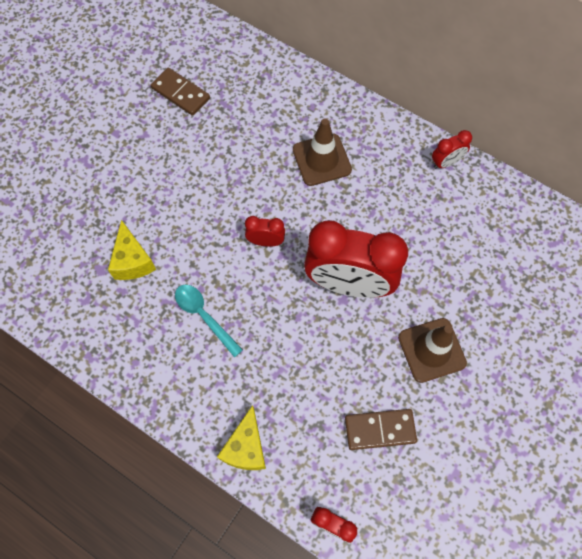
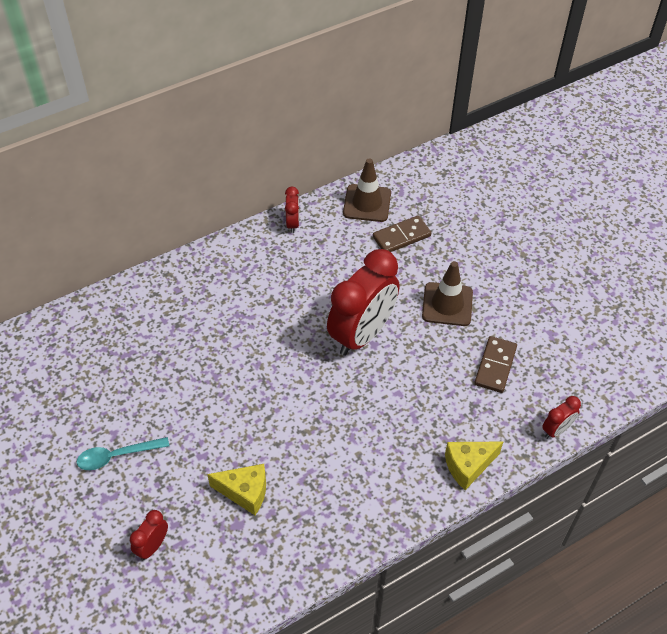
camera: 65 degrees left, 15 degrees down
brown domino [151,68,210,116] -> brown domino moved to [373,215,431,252]
turquoise spoon [175,285,243,357] -> turquoise spoon moved to [77,437,169,470]
yellow cheese [217,405,266,470] -> yellow cheese turned 120 degrees clockwise [445,442,503,490]
red clock [245,216,285,247] -> red clock moved to [130,510,168,560]
brown traffic cone [293,118,352,186] -> brown traffic cone moved to [343,159,391,222]

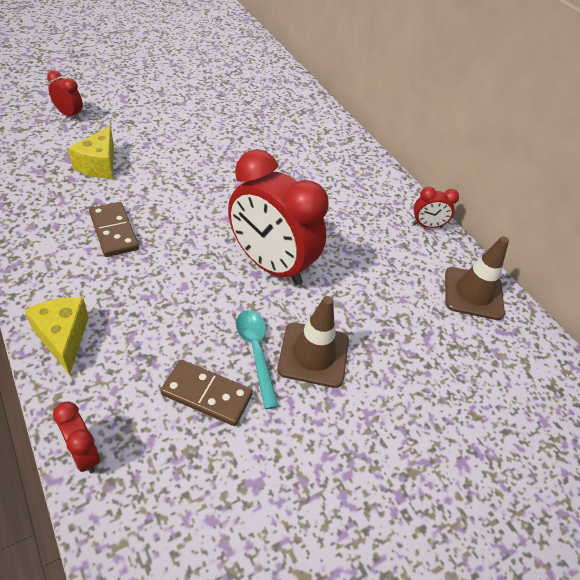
camera: 85 degrees right, 5 degrees down
turquoise spoon [77,437,169,470] -> turquoise spoon moved to [236,310,279,409]
brown domino [373,215,431,252] -> brown domino moved to [89,202,139,257]

